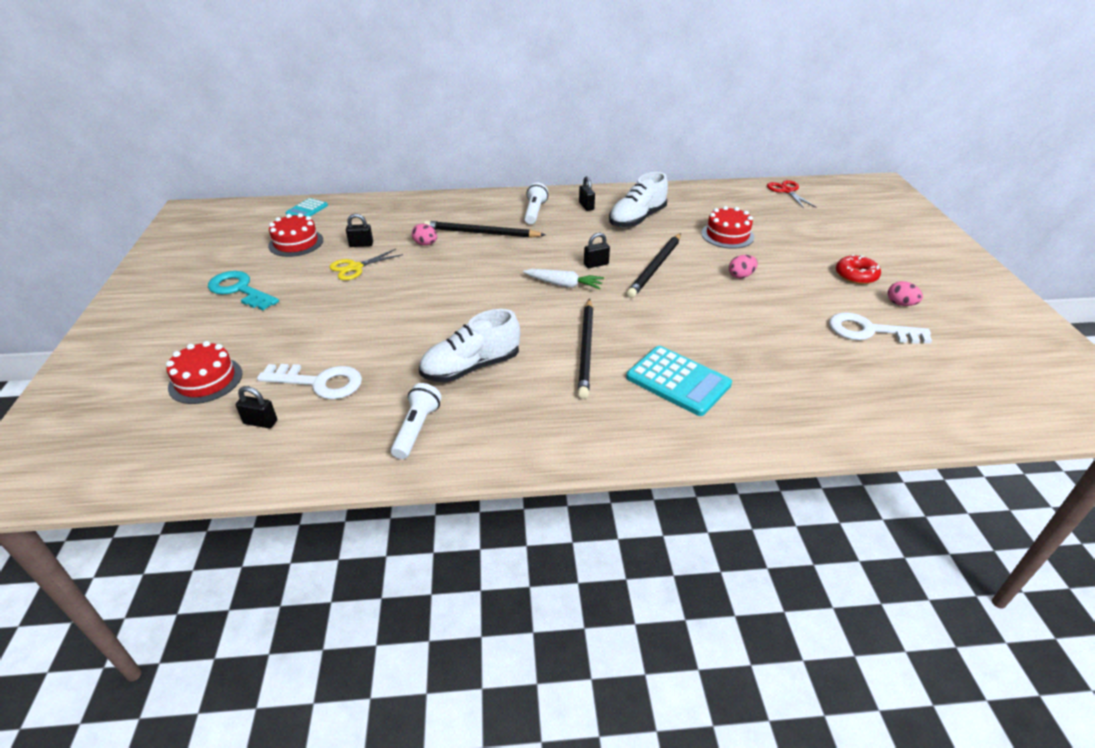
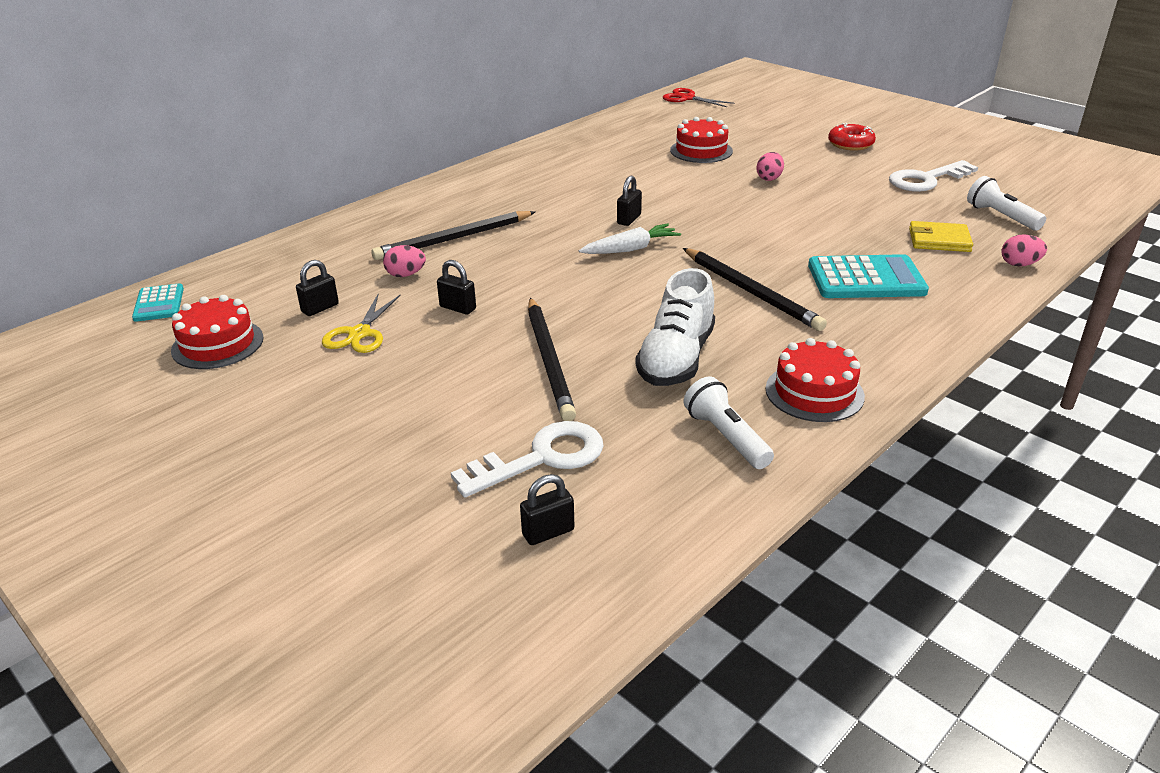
camera: 40 degrees left, 5 degrees down
red cake [166,341,242,404] -> red cake moved to [765,338,865,422]
turquoise key [208,271,279,310] -> none
white flashlight [524,183,548,224] -> white flashlight moved to [967,176,1046,231]
black padlock [579,176,595,211] -> black padlock moved to [437,260,476,315]
white shoe [609,172,668,228] -> none
black pencil [627,233,681,298] -> black pencil moved to [528,298,576,421]
pink egg [888,281,923,306] -> pink egg moved to [1001,234,1047,267]
none -> yellow wallet [909,221,973,252]

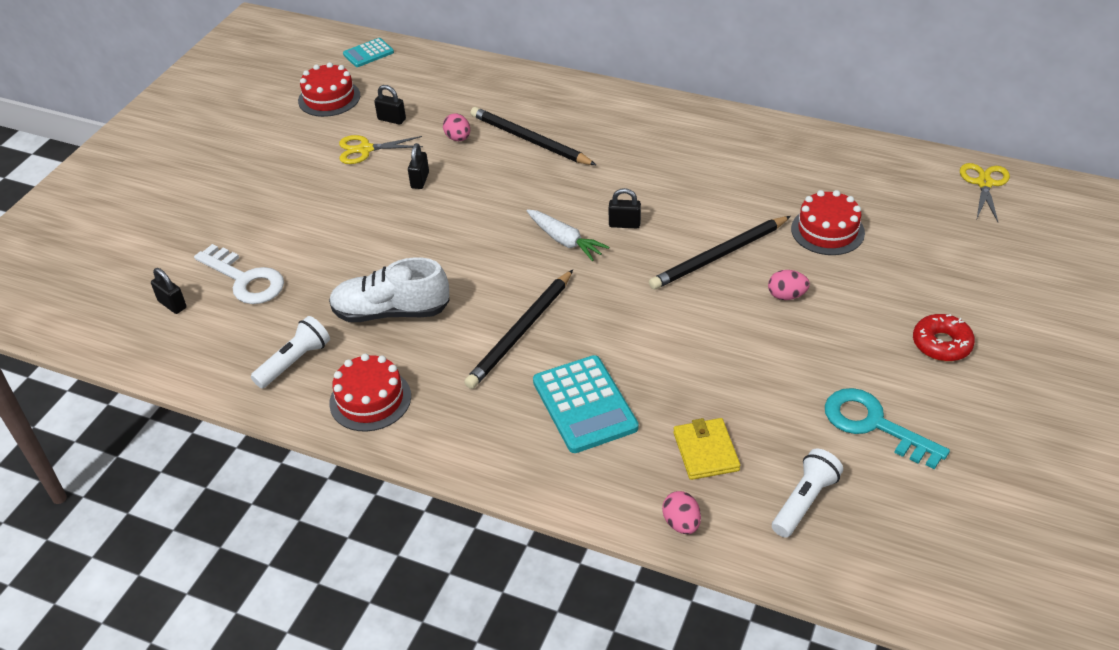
camera: 70 degrees right, 10 degrees up
black pencil [528,298,576,421] -> black pencil moved to [649,216,791,290]
red scissors [663,88,734,107] -> yellow scissors [960,163,1010,222]
white key [889,160,978,192] -> turquoise key [825,388,950,470]

